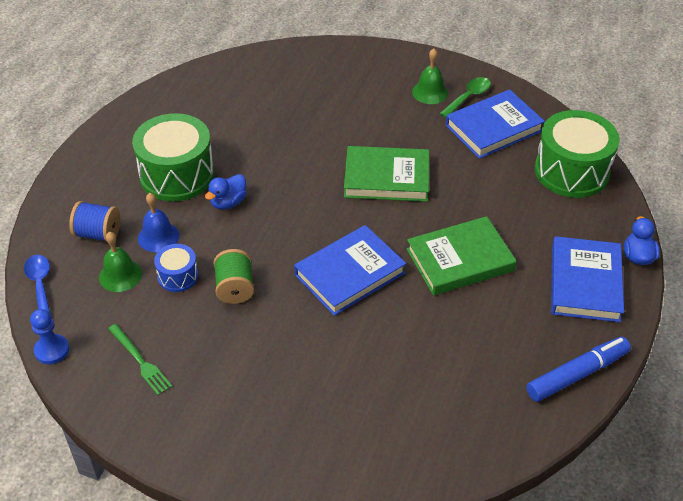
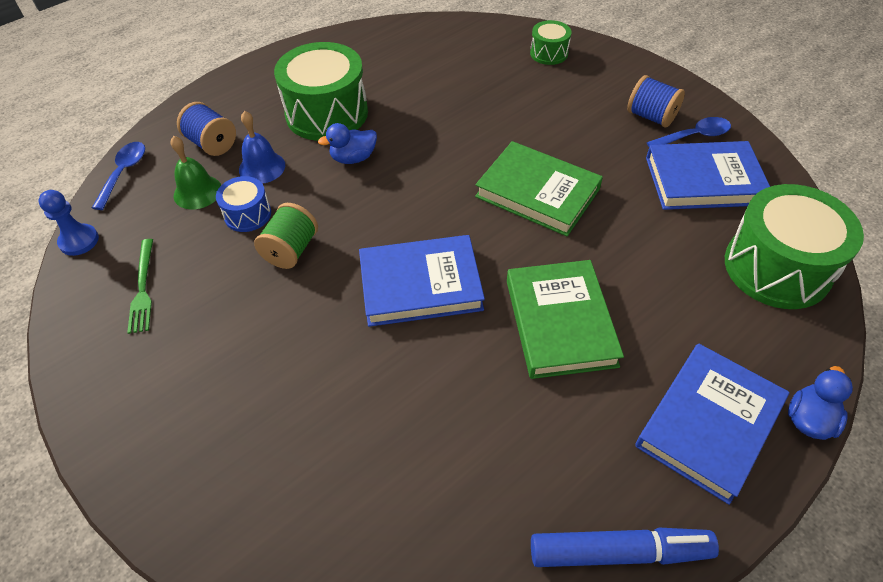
camera: 30 degrees right, 5 degrees up
green book [407,216,516,296] -> green book turned 75 degrees clockwise [507,260,624,379]
green bell [412,49,448,104] -> blue spool [627,75,685,128]
green spoon [439,77,491,118] -> blue spoon [647,117,731,146]
none -> green drum [530,20,571,65]

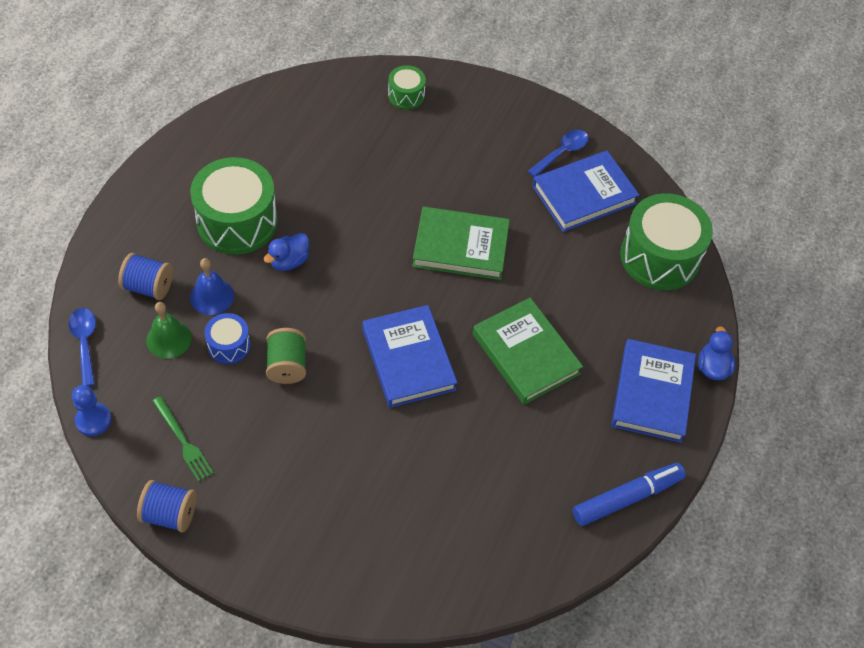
camera: 30 degrees left, 5 degrees up
blue book [359,235,485,327] -> blue book turned 75 degrees counterclockwise [363,305,457,408]
blue spool [627,75,685,128] -> blue spool moved to [137,480,197,533]

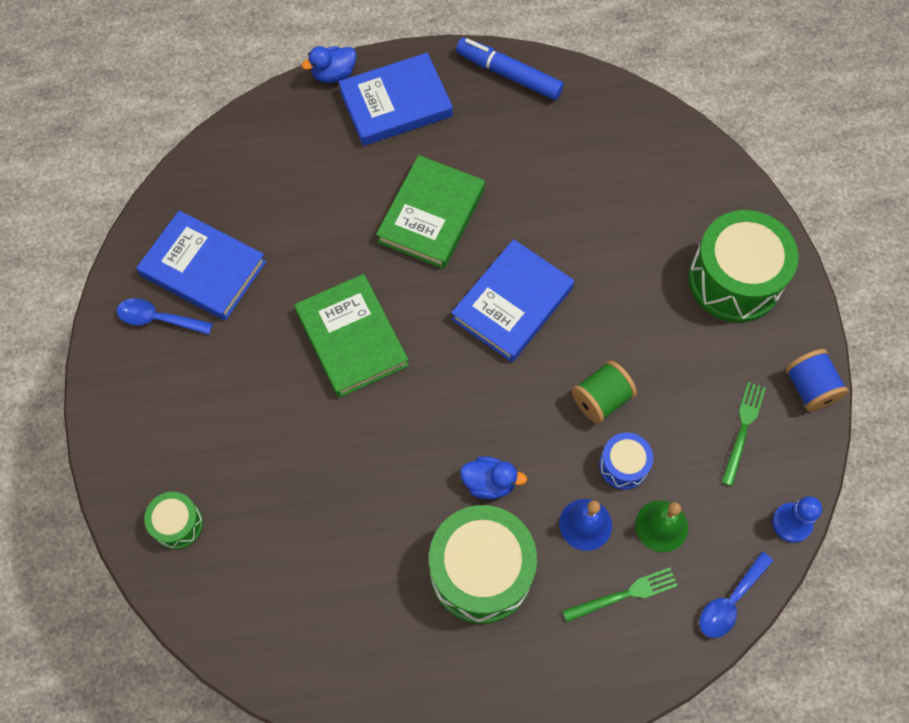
camera: 120 degrees left, 10 degrees up
blue spool [118,253,173,300] -> green fork [563,568,678,622]
green drum [620,193,713,290] -> green drum moved to [688,210,799,323]

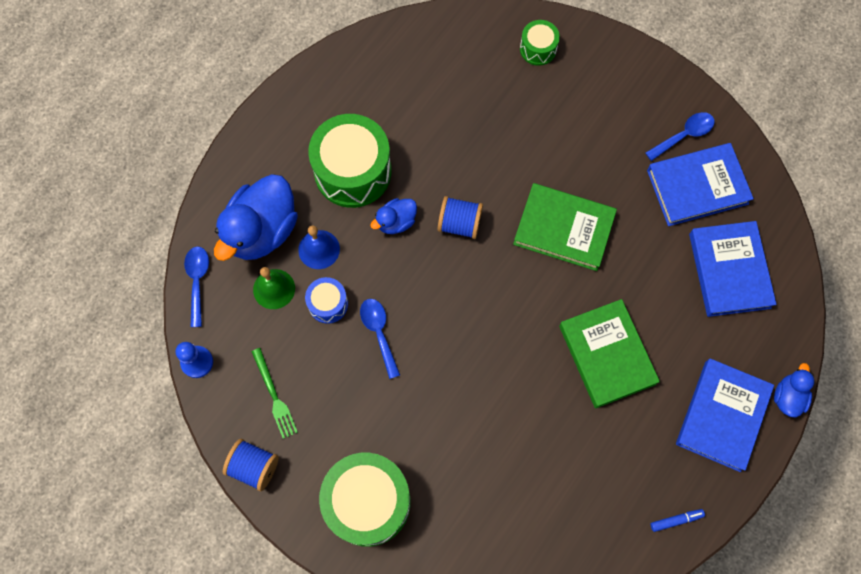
camera: 135 degrees right, 5 degrees up
blue book [451,239,574,362] -> blue book moved to [689,221,777,317]
blue marker [456,37,564,100] -> blue marker [651,509,705,532], size x0.47
green fork [563,568,678,622] -> blue duck [214,174,298,261]
green spool [572,361,637,424] -> blue spoon [360,299,400,379]
none -> blue spool [437,196,483,239]

